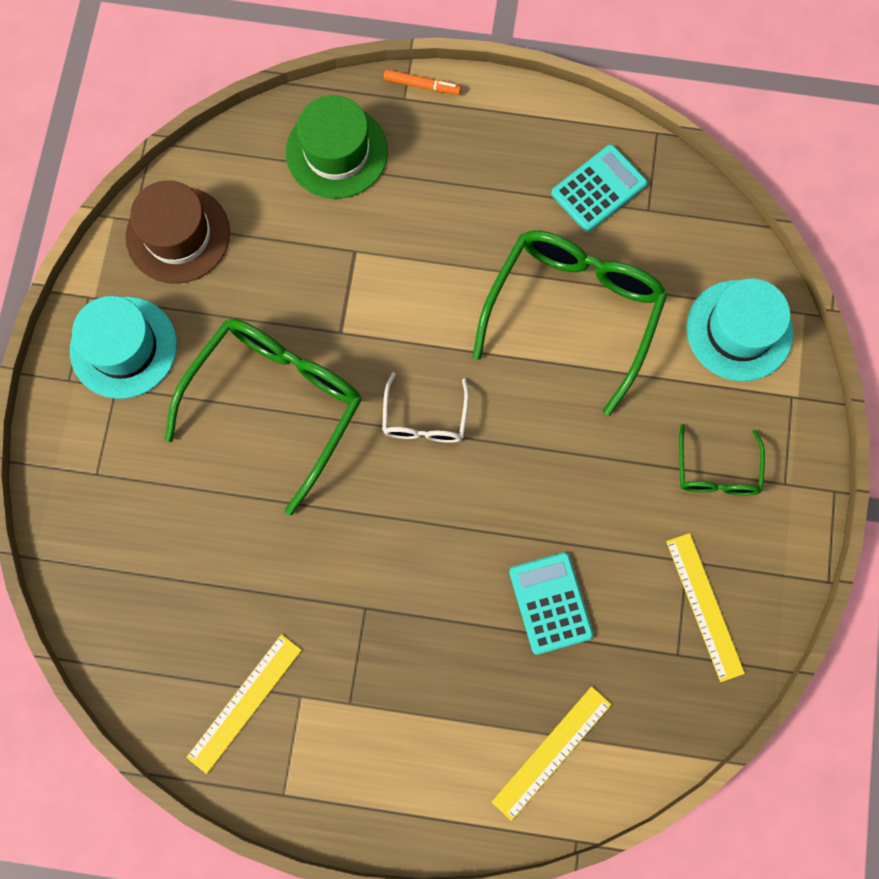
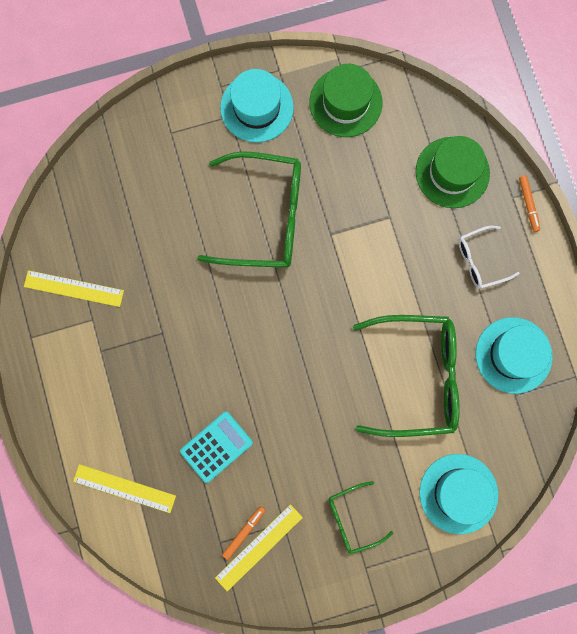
camera: 65 degrees right, 5 degrees up
brown hat [125,180,230,284] -> green hat [309,64,383,137]
white glasses [382,372,469,443] -> white glasses moved to [458,226,520,289]
turquoise calculator [551,144,647,232] -> turquoise hat [476,317,552,394]
none -> orange marker [222,506,266,560]

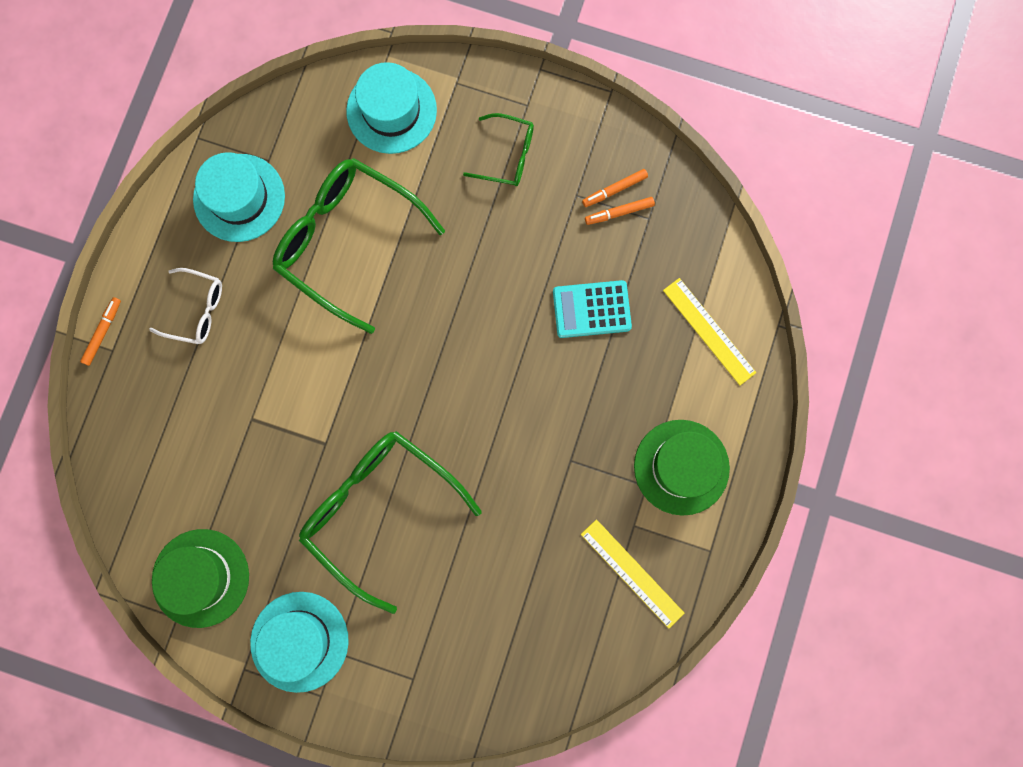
camera: 145 degrees left, 0 degrees up
yellow ruler [215,504,303,591] -> orange marker [582,169,648,207]
green hat [416,136,490,208] -> green hat moved to [634,420,730,516]

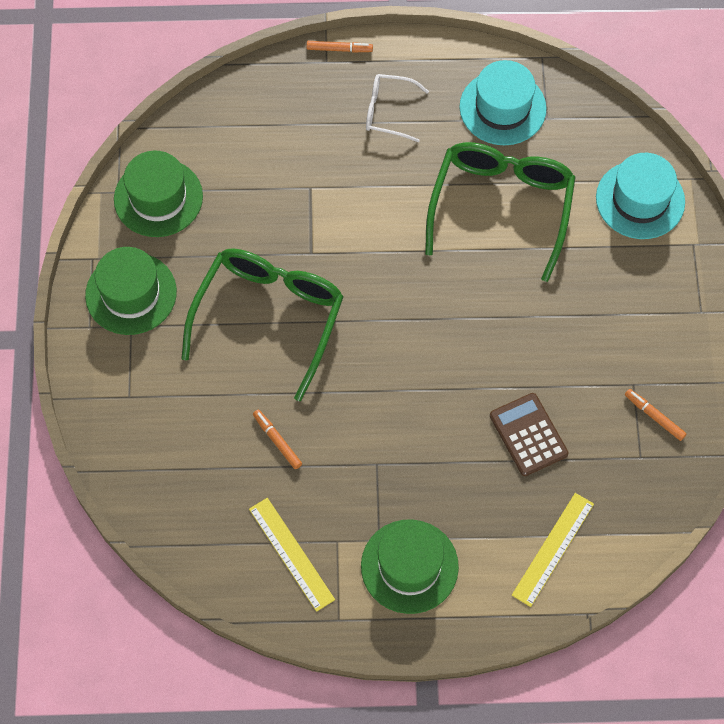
camera: 70 degrees right, 15 degrees down
white glasses [149,268,222,344] -> white glasses turned 105 degrees clockwise [366,74,429,142]
turquoise hat [250,592,349,693] -> green hat [85,247,177,335]
green glasses [463,113,534,186] -> none
turquoise calculator [553,280,632,338] -> brown calculator [490,393,569,476]
yellow ruler [581,519,685,628] -> yellow ruler turned 60 degrees counterclockwise [249,498,335,612]
orange marker [585,197,655,225] -> orange marker moved to [253,409,302,469]

